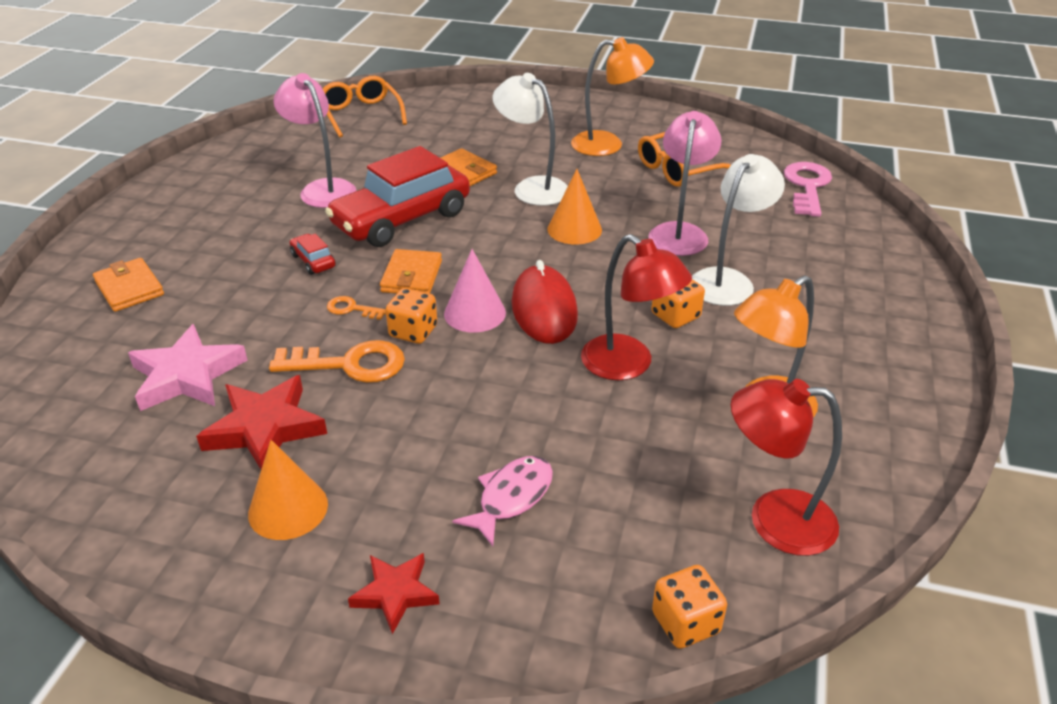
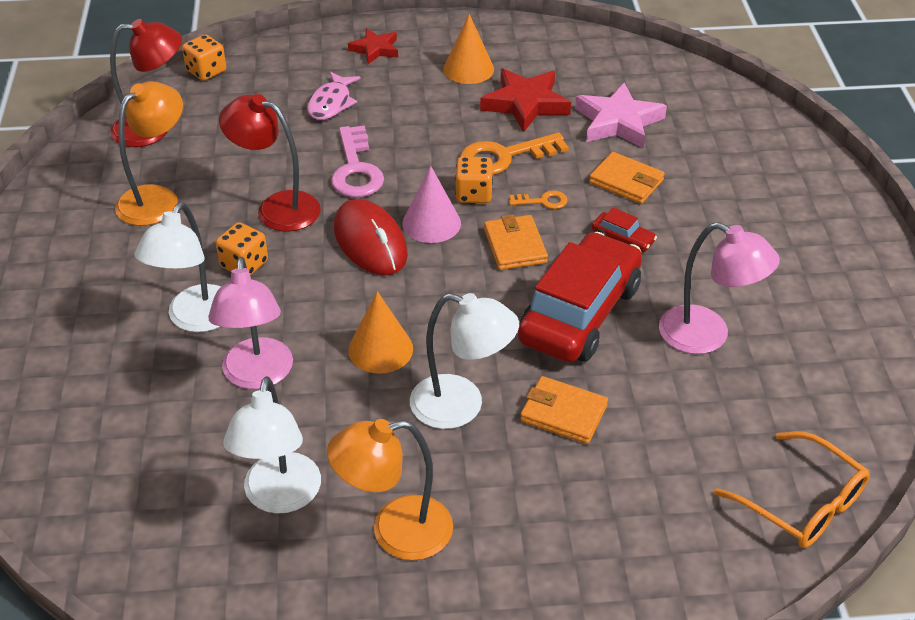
camera: 160 degrees right, 5 degrees up
orange wallet [93,258,164,312] -> orange wallet moved to [589,152,665,204]
orange glasses [638,132,731,187] -> white lamp [223,376,321,514]
pink key [784,162,832,217] -> pink key moved to [331,126,384,197]

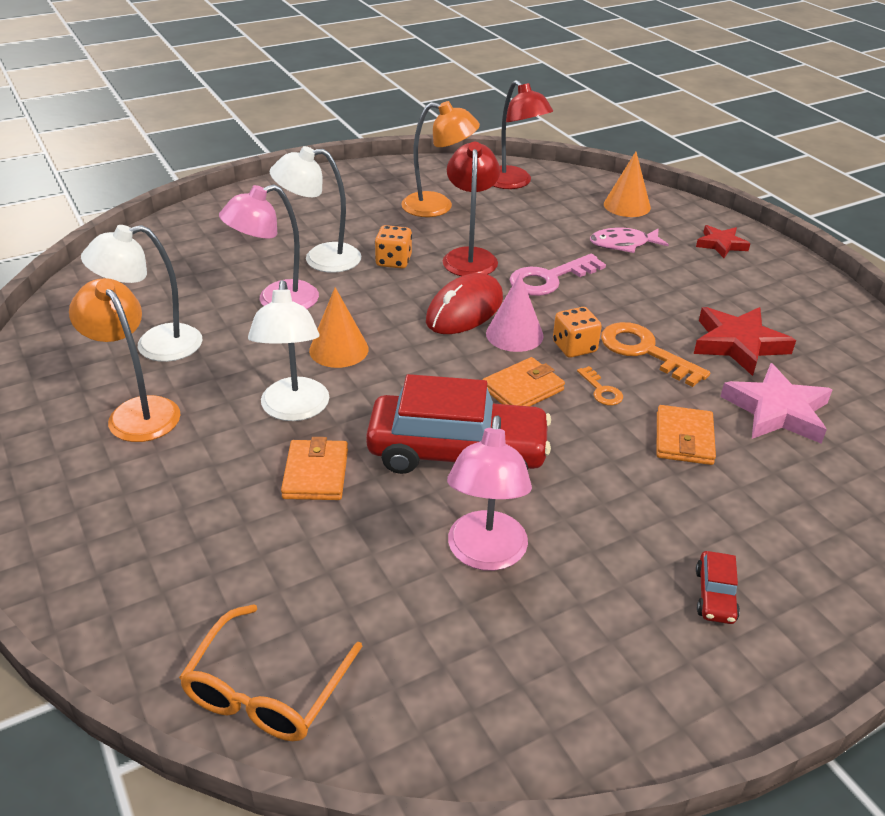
camera: 65 degrees right, 5 degrees down
orange dice [182,34,226,81] -> none
orange cone [443,14,494,84] -> orange cone moved to [604,152,651,217]
red car [592,207,657,252] -> red car moved to [696,551,740,624]

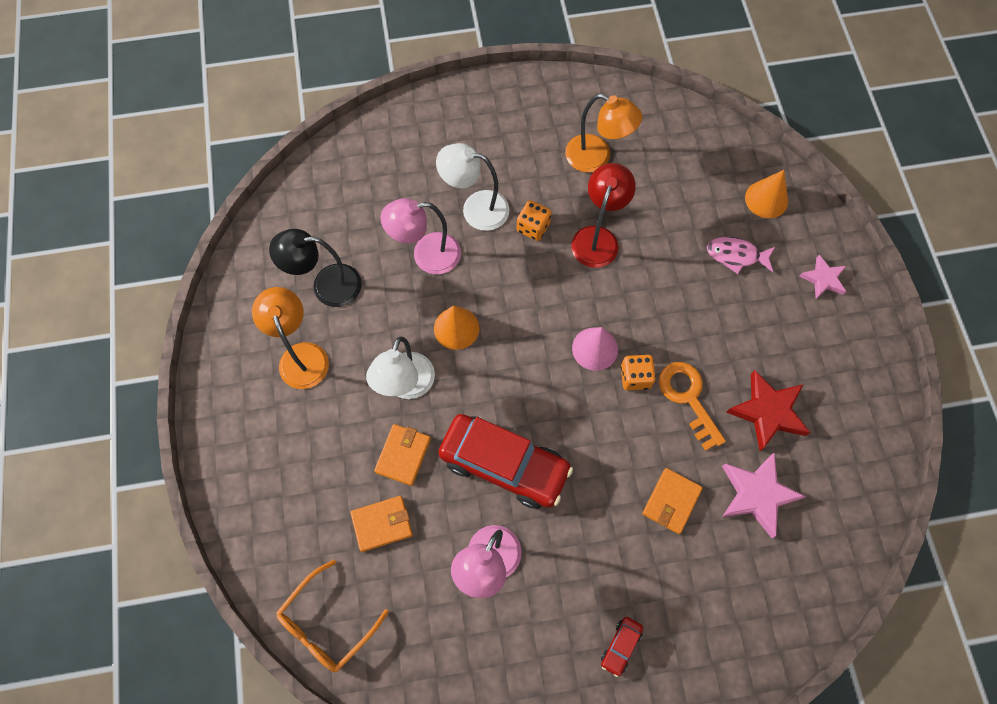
camera: 20 degrees right, 30 degrees up
white lamp [81,225,203,362] -> black lamp [269,229,362,307]
red mouse [426,273,503,334] -> none
orange wallet [482,357,565,406] -> orange wallet moved to [350,496,413,552]
red lamp [493,80,553,189] -> none
pink key [509,254,606,296] -> none
orange key [577,366,623,405] -> none
red star [696,225,751,258] -> pink star [800,255,846,299]

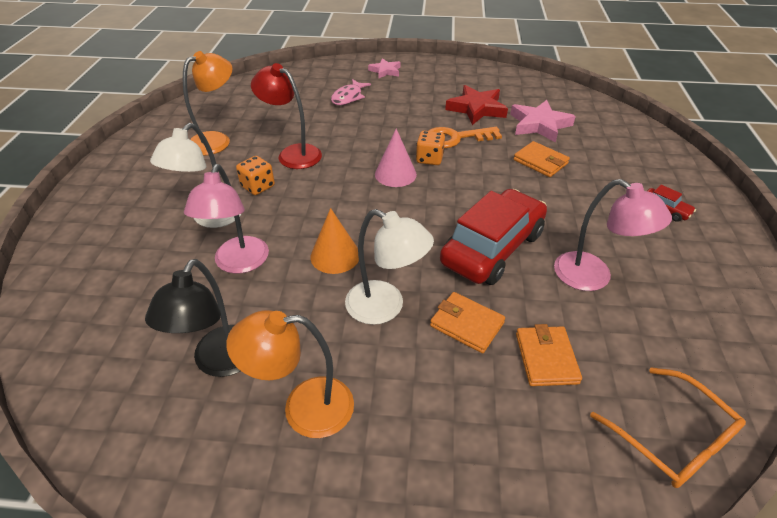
camera: 75 degrees left, 25 degrees down
orange cone [745,170,788,218] -> none

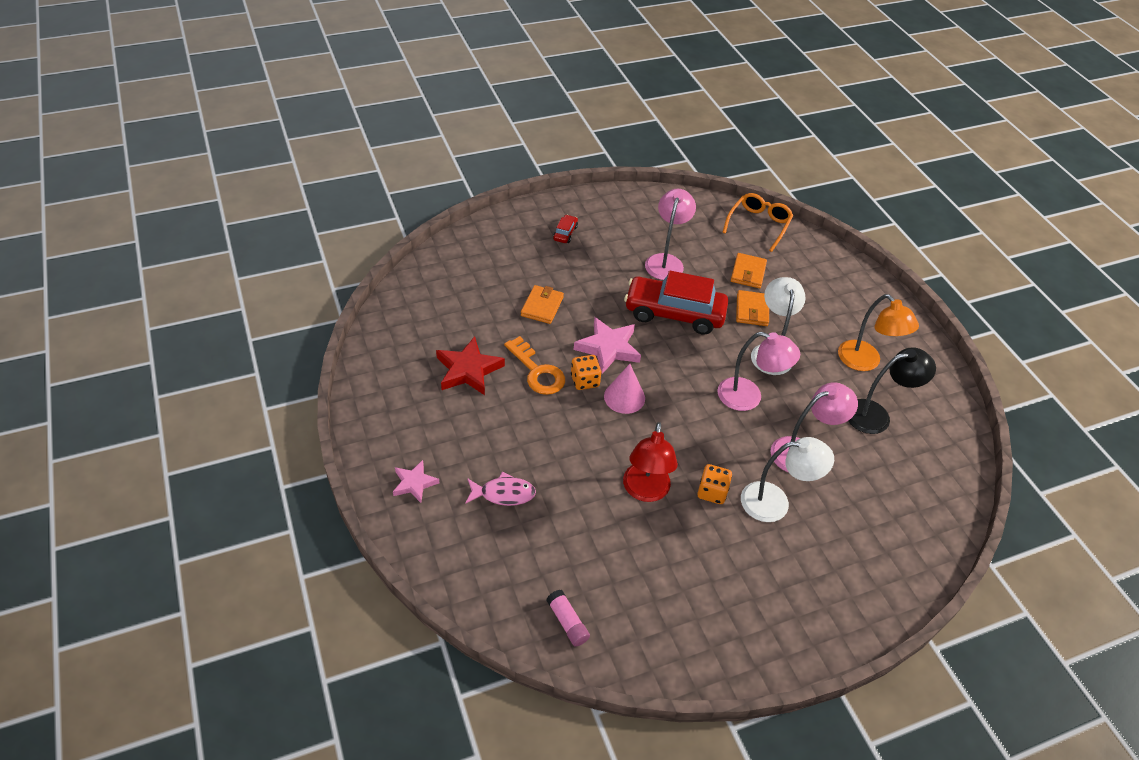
camera: 120 degrees left, 5 degrees up
orange lamp [183,51,233,156] -> none
orange cone [310,208,359,274] -> pink lamp [718,332,800,411]
pink star [510,100,576,143] -> pink star moved to [574,317,641,374]
orange wallet [516,324,582,386] -> orange wallet turned 45 degrees counterclockwise [731,253,767,288]
none -> pink glue stick [546,590,590,647]

